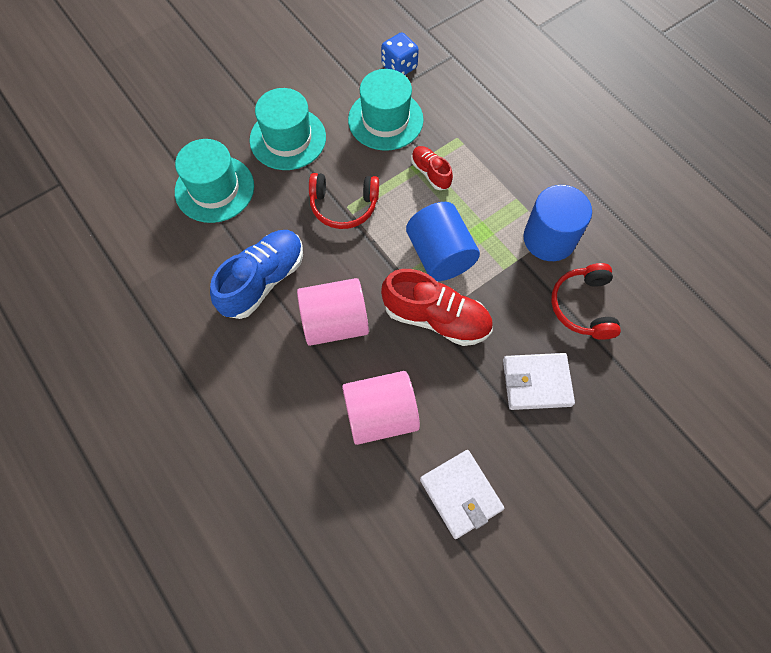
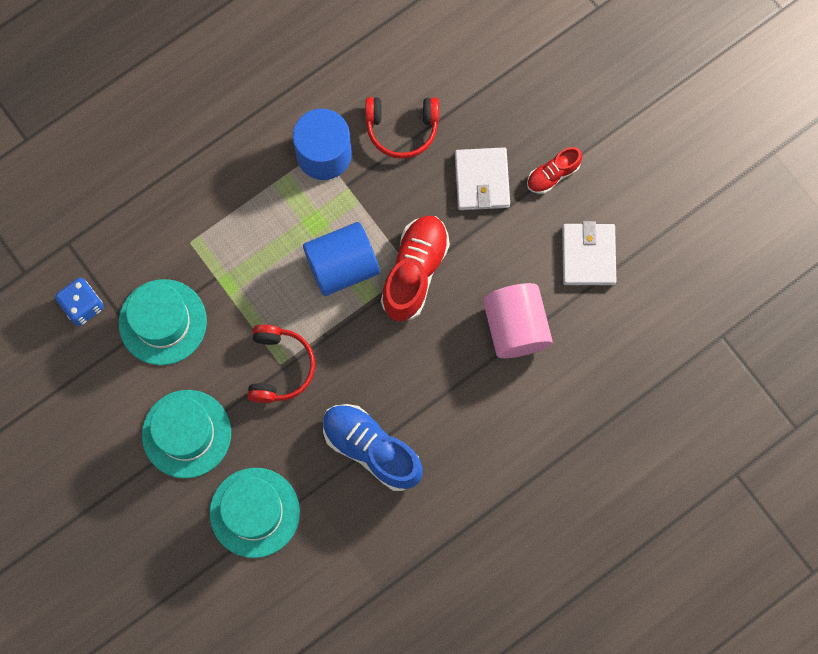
camera: 90 degrees left, 10 degrees up
pink cylinder [297,278,369,346] -> none
red shoe [411,146,453,190] -> red shoe moved to [527,147,582,194]
white wallet [420,450,504,539] -> white wallet turned 60 degrees counterclockwise [562,221,616,285]

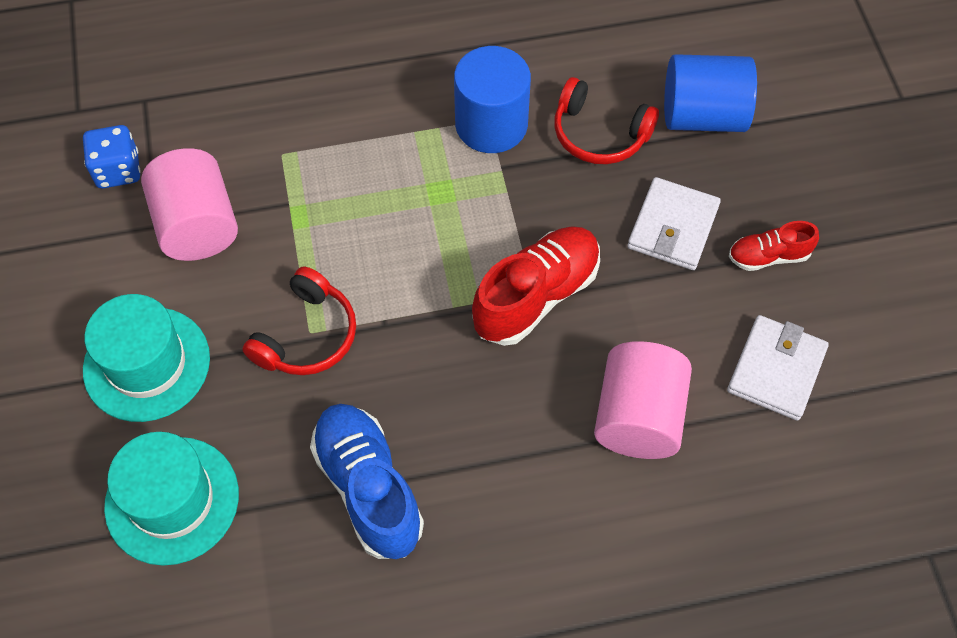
camera: 25 degrees right, 15 degrees down
turquoise hat [119,279,207,365] -> pink cylinder [141,148,238,261]
blue cylinder [303,222,380,296] -> blue cylinder moved to [664,54,757,132]

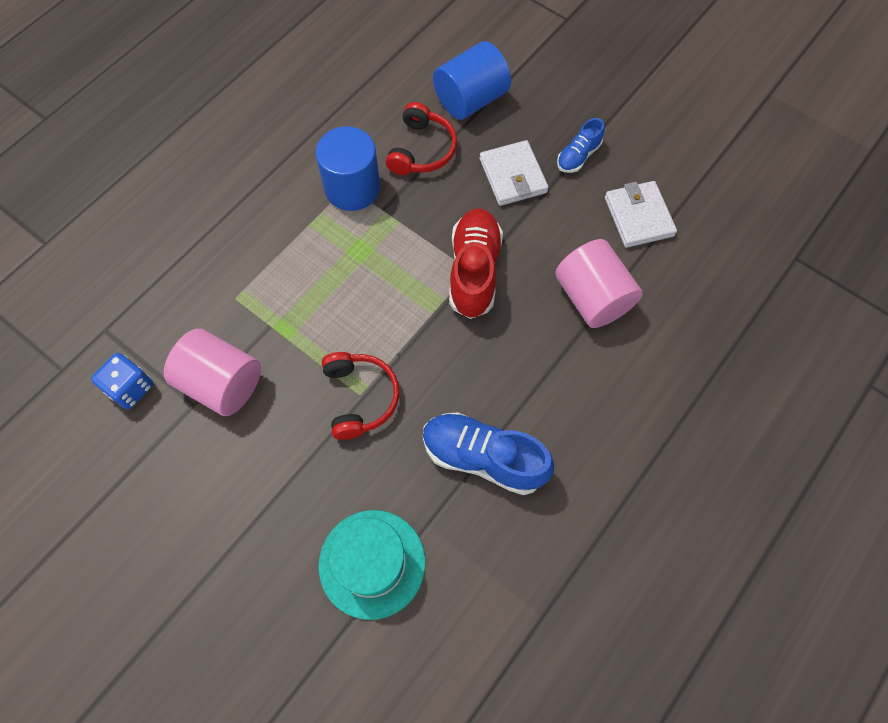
camera: 40 degrees left, 5 degrees up
turquoise hat [83,294,210,422] -> none
red headphones [554,77,659,164] -> red headphones turned 60 degrees counterclockwise [386,102,457,175]
red shoe [729,221,819,271] -> blue shoe [557,118,605,173]

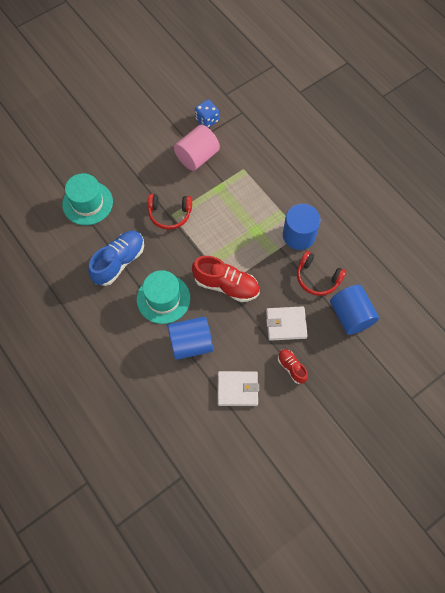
camera: 105 degrees right, 0 degrees up
pink cylinder [555,239,643,328] -> blue cylinder [168,317,213,360]
blue shoe [557,118,605,173] -> red shoe [278,349,308,384]
none -> turquoise hat [137,270,190,324]

